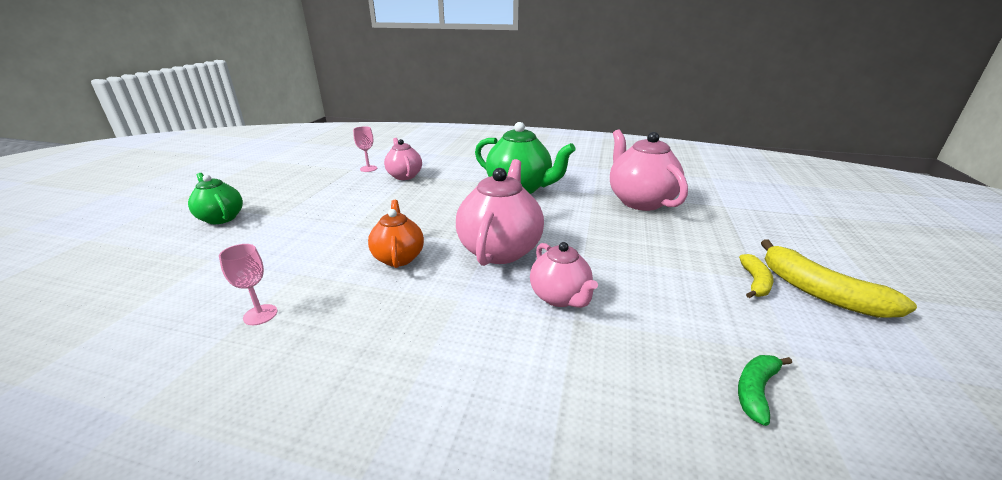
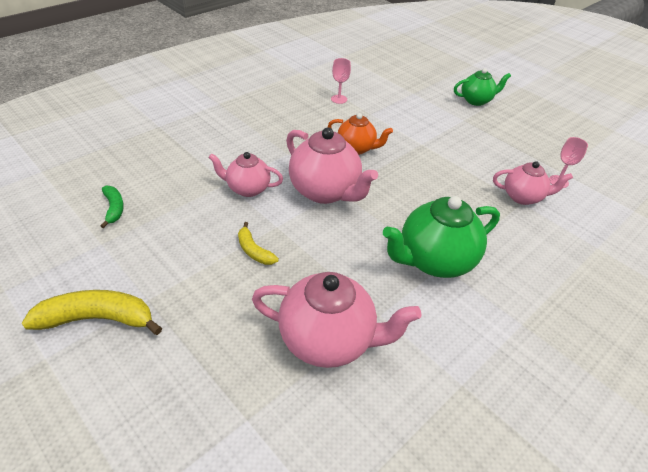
camera: 120 degrees right, 15 degrees up
yellow banana [739,254,774,298] -> yellow banana moved to [238,222,279,265]

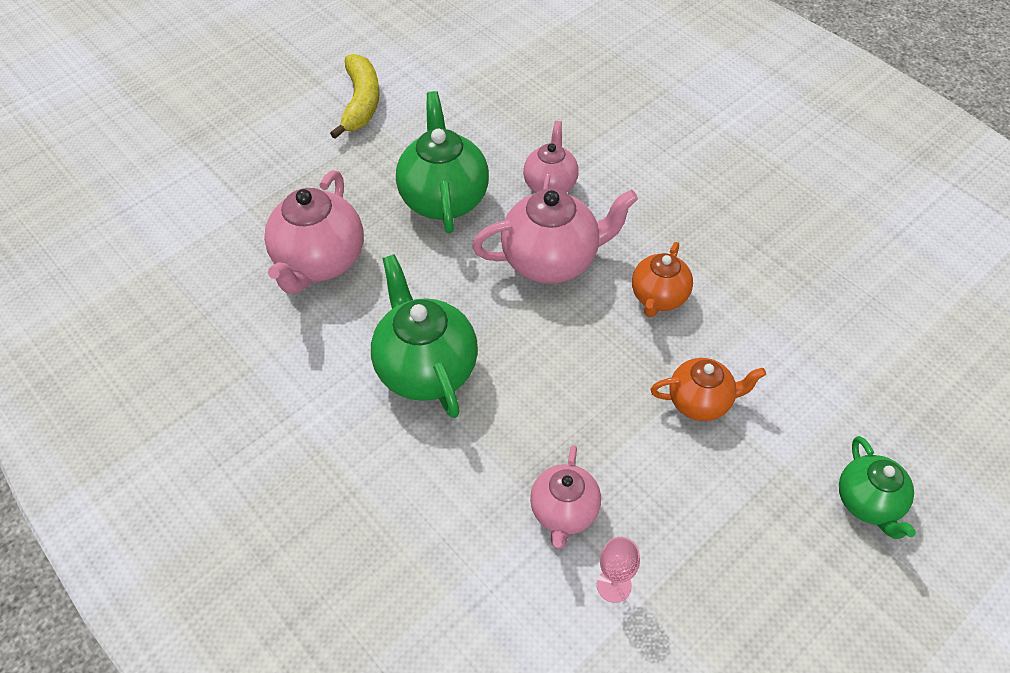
camera: 95 degrees right, 10 degrees up
green banana [100,186,124,228] -> none
yellow banana [238,222,279,265] -> green teapot [396,91,489,233]
pink teapot [286,127,378,204] -> pink teapot turned 150 degrees counterclockwise [472,189,638,284]
pink goblet [331,58,351,104] -> none
none -> orange teapot [650,358,766,421]

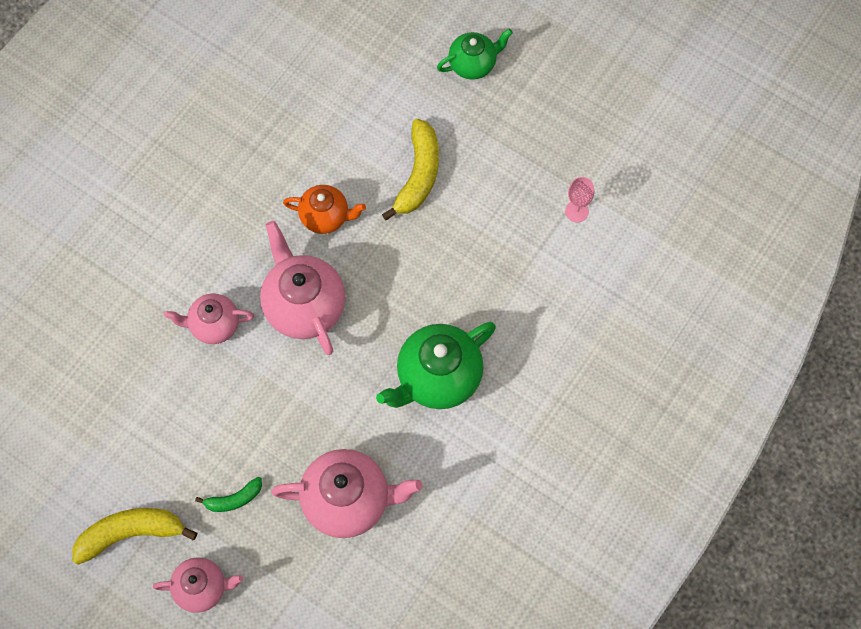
camera: 105 degrees left, 15 degrees up
green teapot [396,91,489,233] -> none
pink teapot [530,445,601,549] -> pink teapot moved to [153,557,243,613]
orange teapot [650,358,766,421] -> yellow banana [382,119,439,221]
none -> green banana [195,477,262,512]

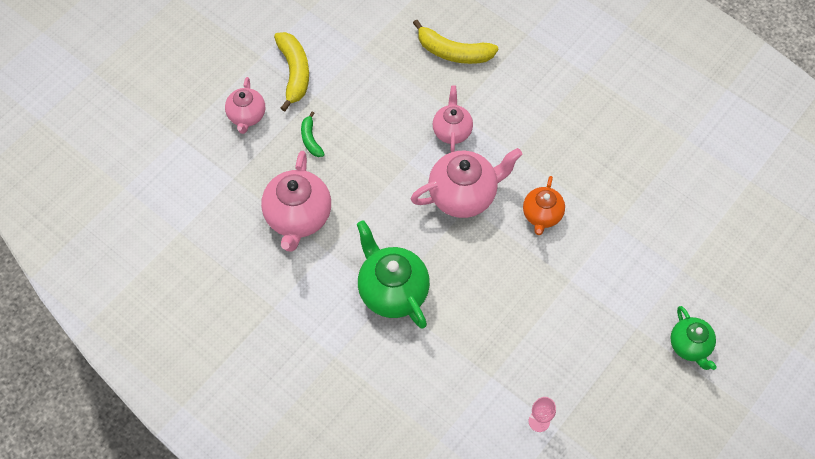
camera: 95 degrees right, 5 degrees down
yellow banana [382,119,439,221] -> yellow banana moved to [413,20,498,64]

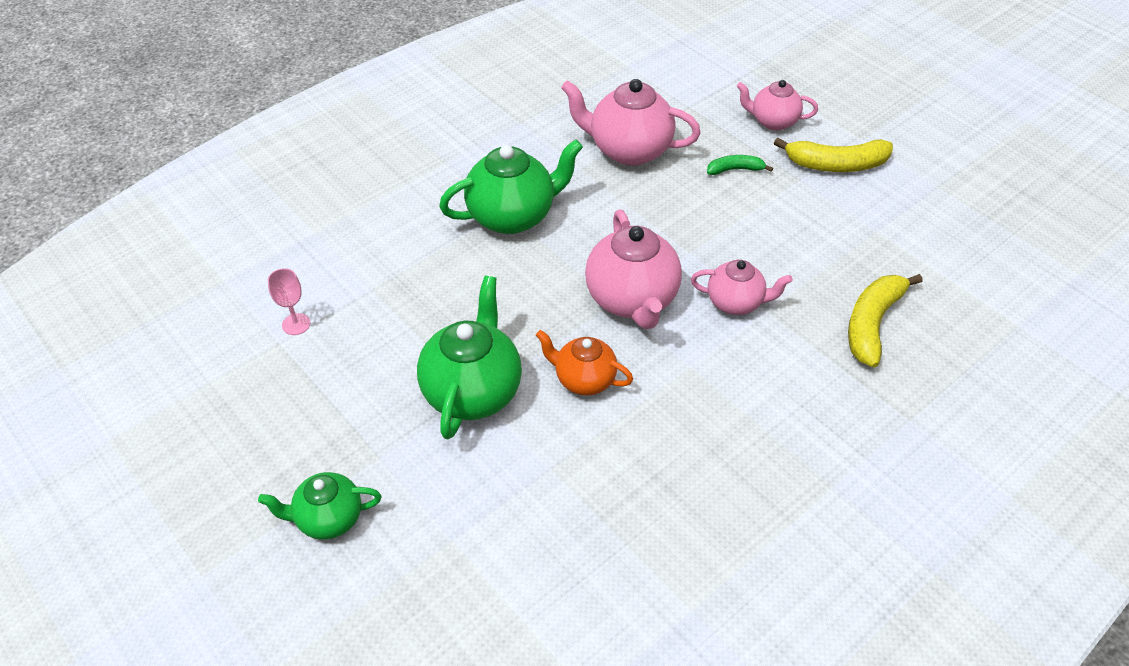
camera: 100 degrees right, 15 degrees down
none -> green teapot [417,276,522,439]

